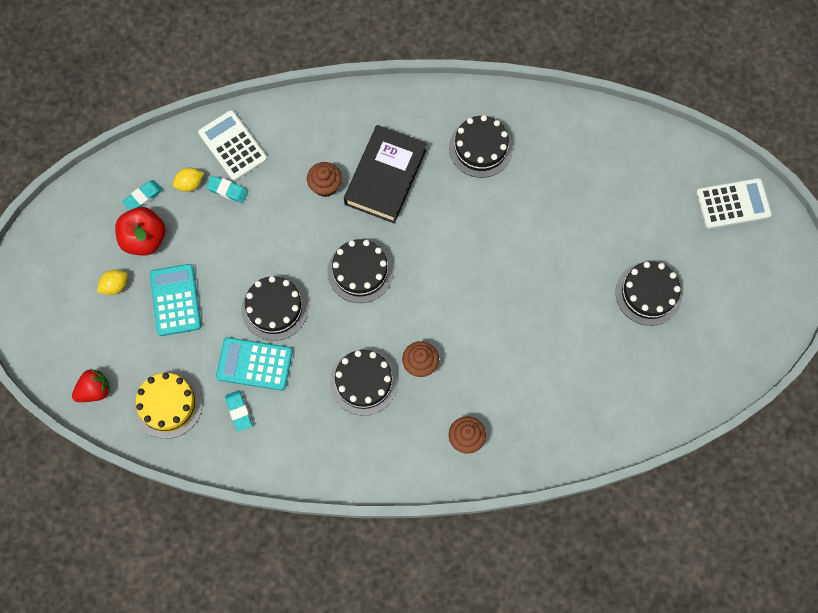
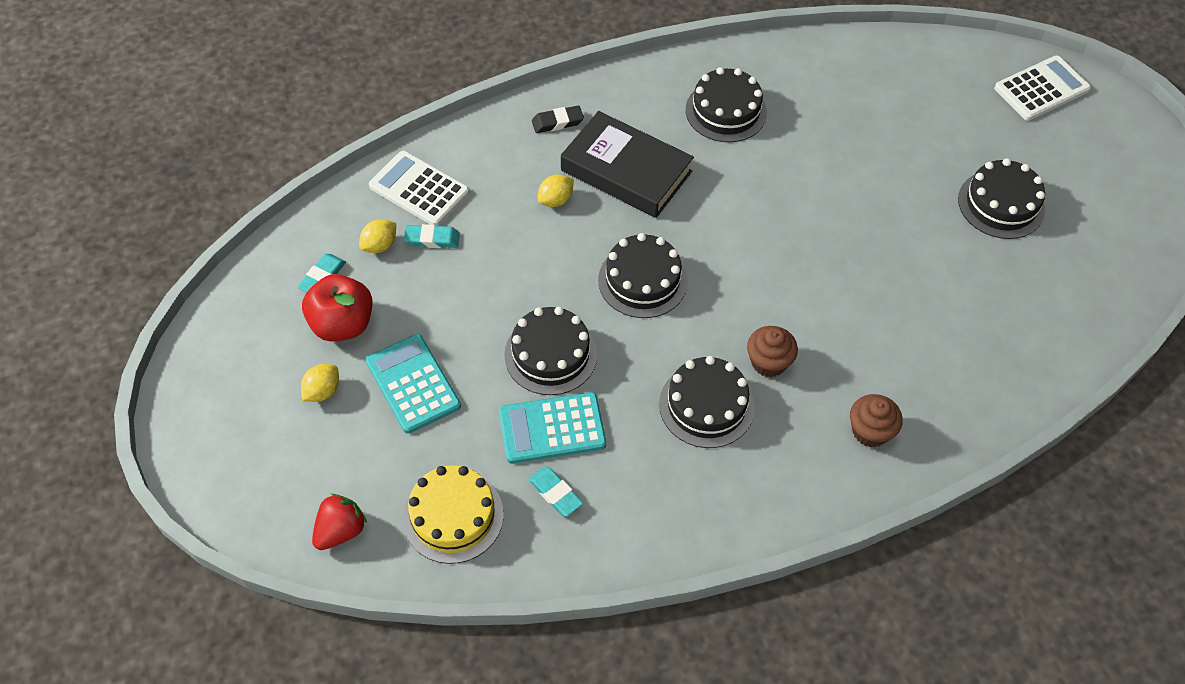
camera: 20 degrees left, 15 degrees down
brown cupcake [307,162,342,197] -> yellow lemon [537,175,574,207]
black book [344,125,427,224] -> black book turned 60 degrees counterclockwise [561,111,694,218]
none -> black eraser [532,105,584,133]

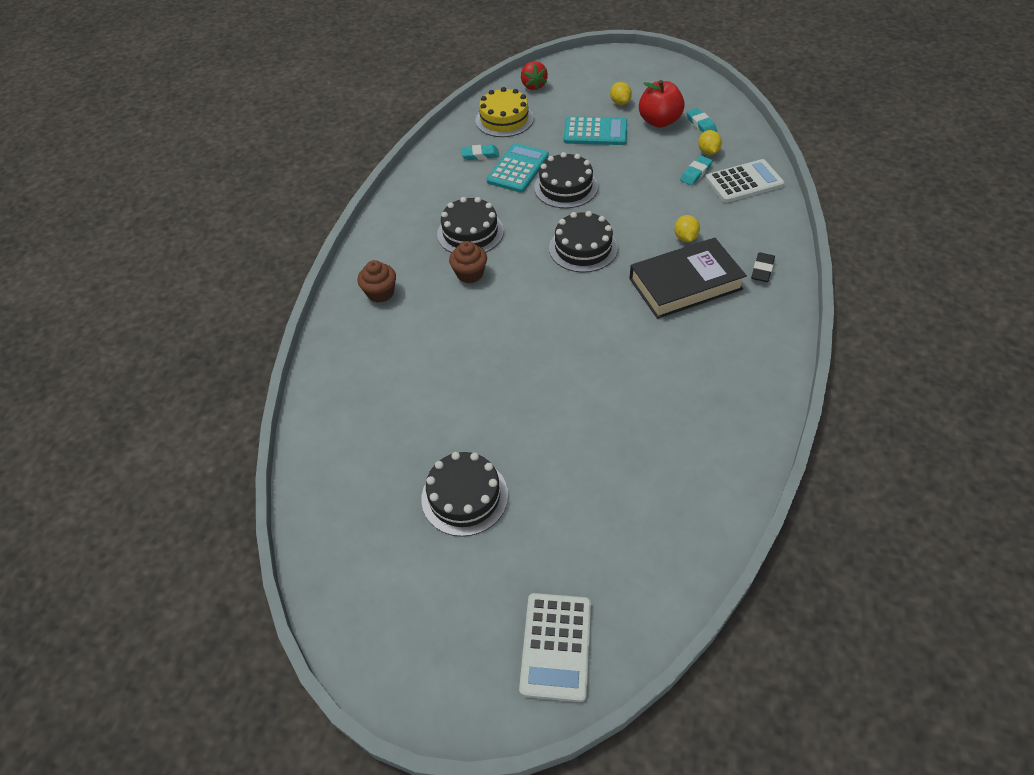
camera: 130 degrees right, 5 degrees down
black cake [686,67,767,142] -> none

